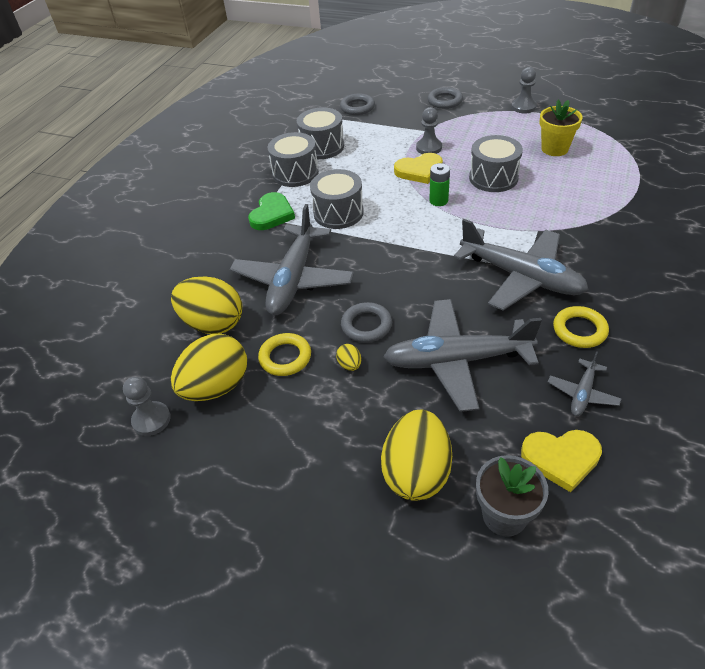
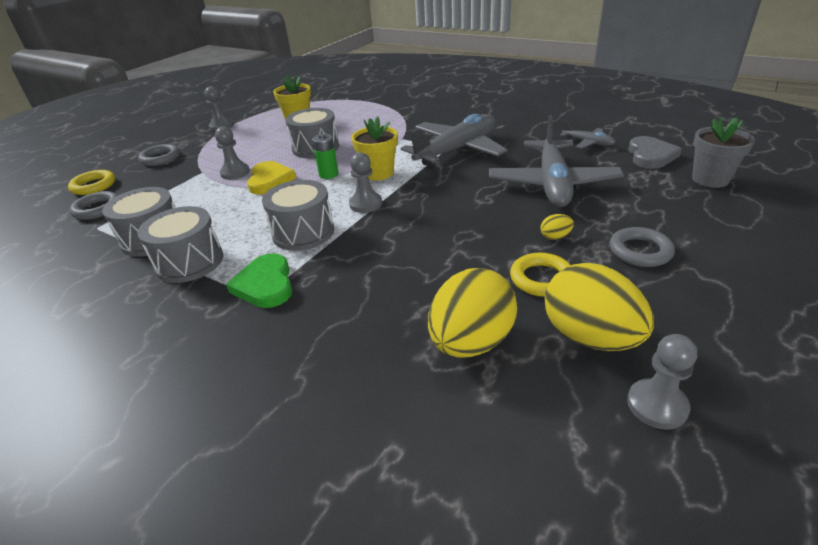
camera: 80 degrees left, 10 degrees down
grey plane [230,204,354,315] -> none
green heart [248,192,295,230] -> green heart turned 135 degrees counterclockwise [226,253,292,308]
grey ring [341,302,392,342] -> grey ring moved to [610,227,675,267]
yellow egg [381,410,452,501] -> none
yellow heart [521,430,602,492] -> grey heart [628,136,682,169]
yellow ring [553,306,609,348] -> yellow ring moved to [68,170,115,195]
none -> grey pawn [349,152,382,213]
none -> yellow flower pot [351,116,398,181]

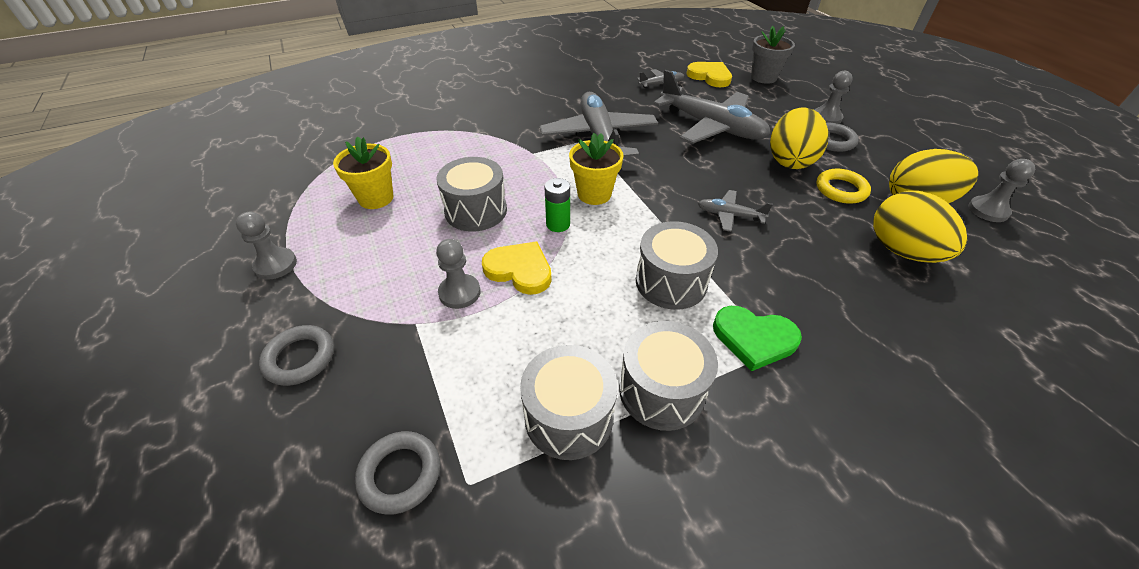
camera: 60 degrees left, 10 degrees up
yellow ring [68,170,115,195] -> none
grey pawn [349,152,382,213] -> grey pawn moved to [815,71,853,124]
yellow egg [541,214,574,240] -> yellow egg [770,107,829,169], size x2.48
grey heart [628,136,682,169] -> yellow heart [687,62,732,87]
none -> grey plane [698,190,773,232]

